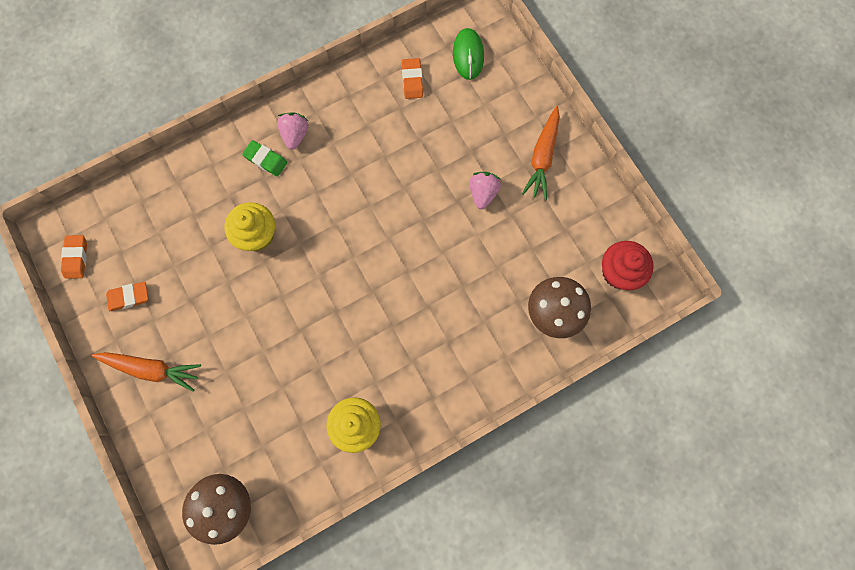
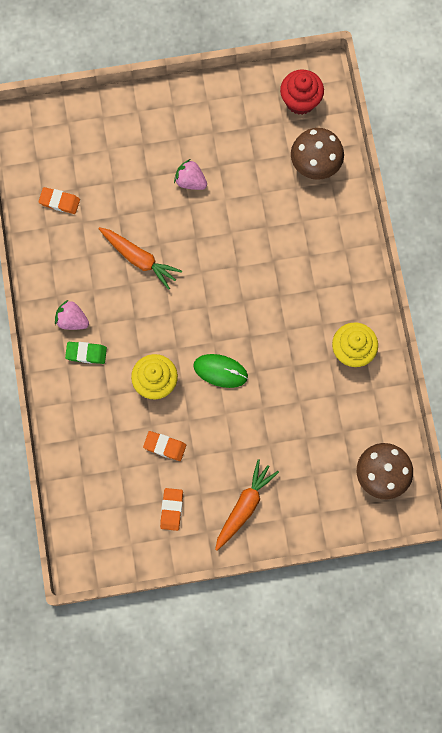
camera: 70 degrees left, 0 degrees up
orange eraser [61,235,87,279] -> orange eraser moved to [143,431,186,461]
green eraser [242,140,287,176] -> green eraser turned 45 degrees clockwise [65,342,107,364]
green mouse [453,28,484,80] -> green mouse moved to [193,354,248,388]
orange carrot [522,106,560,200] -> orange carrot moved to [98,227,182,290]

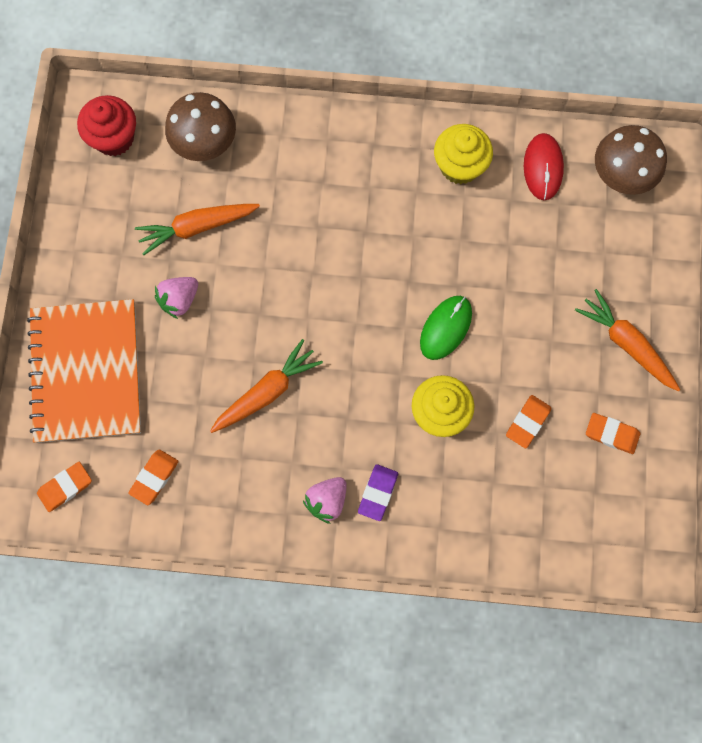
camera: 75 degrees left, 0 degrees up
green eraser [65,342,107,364] -> purple eraser [358,464,398,521]
none -> orange notebook [27,299,141,443]
none -> orange eraser [37,462,92,512]
none -> orange carrot [135,204,260,255]
none -> red mouse [524,133,564,200]

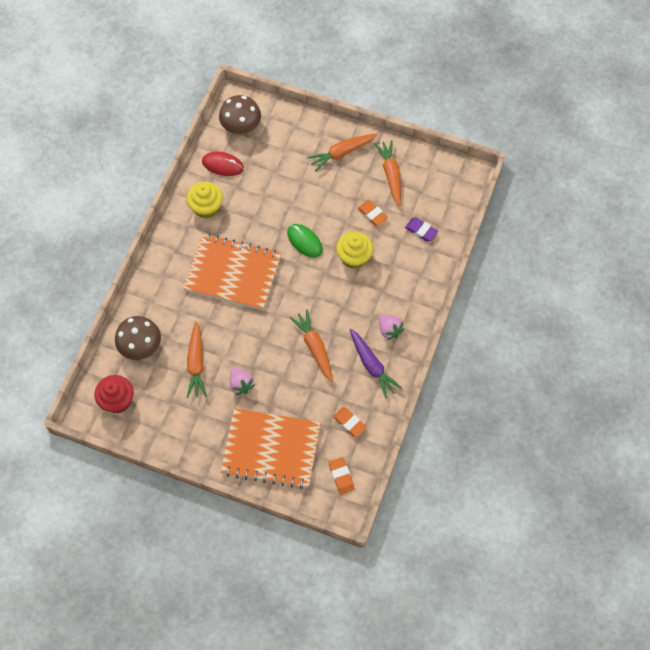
camera: 75 degrees left, 10 degrees down
purple eraser [358,464,398,521] -> purple eraser moved to [405,217,438,241]
orange eraser [586,413,640,454] -> orange carrot [374,140,401,207]
none -> orange notebook [183,233,282,310]
none -> purple carrot [349,329,402,399]

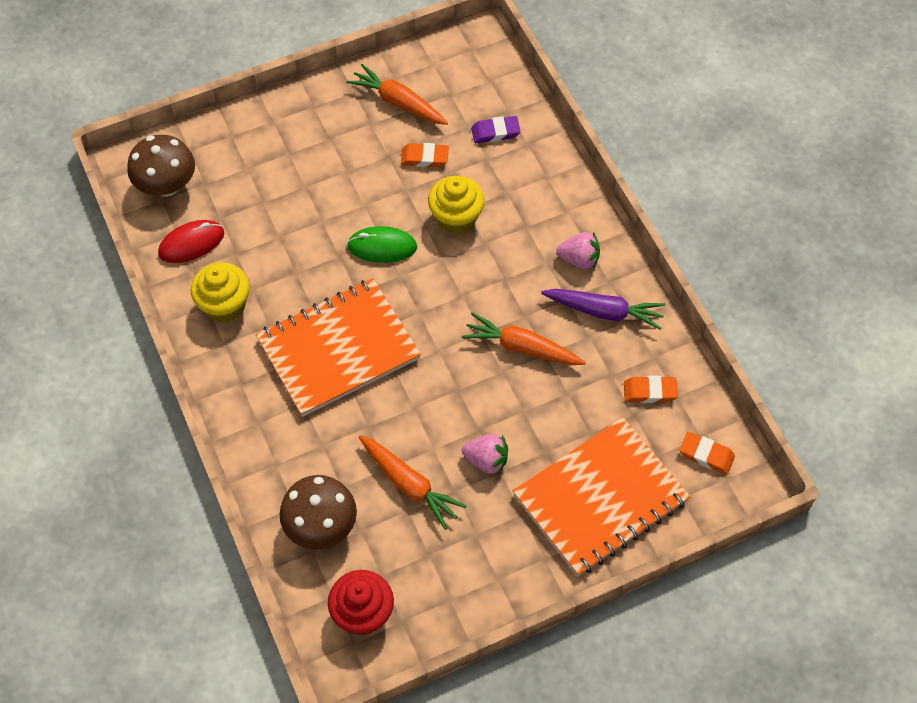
camera: 45 degrees left, 5 degrees down
orange carrot [307,134,377,171] -> none

